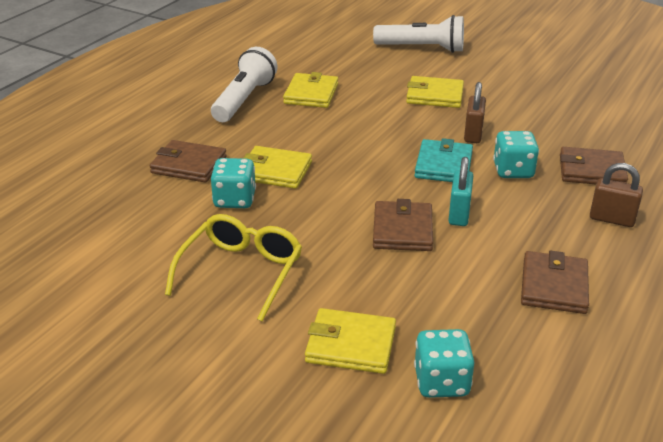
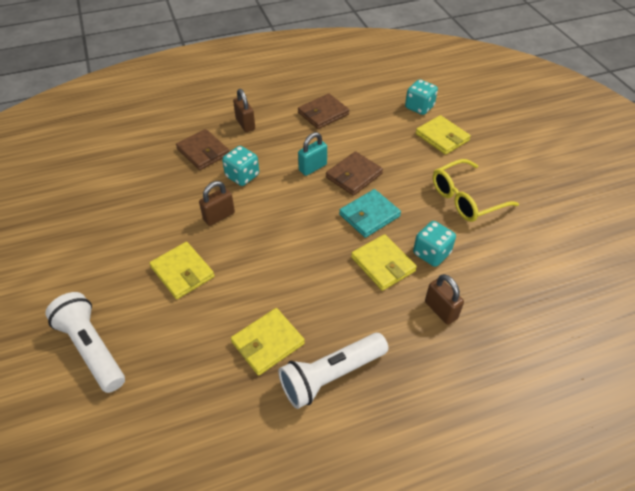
camera: 140 degrees left, 15 degrees up
brown wallet [150,140,227,182] -> brown padlock [425,274,464,325]
turquoise wallet [414,138,473,182] -> turquoise wallet moved to [339,189,401,238]

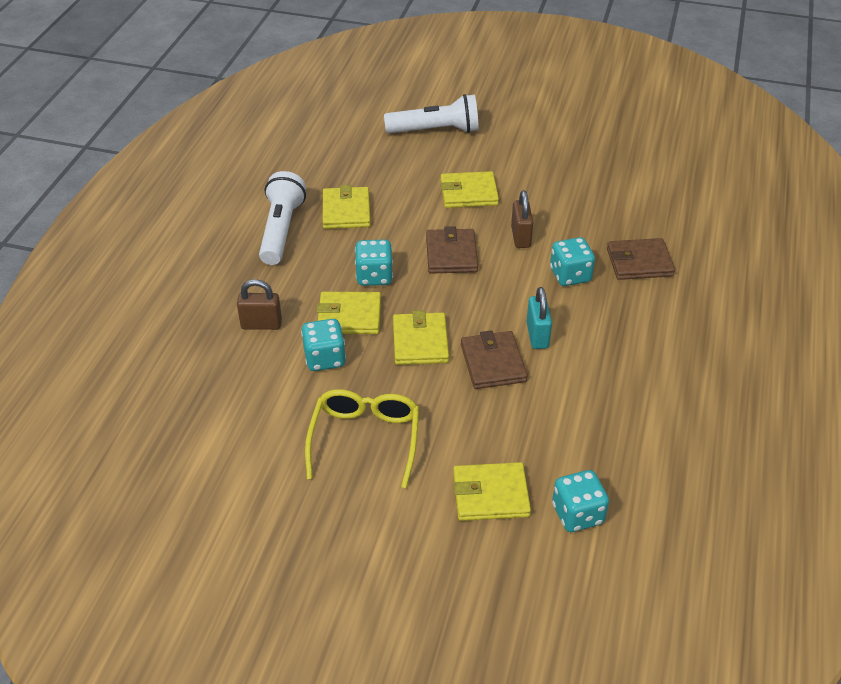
camera: 125 degrees right, 5 degrees down
brown padlock [233,89,255,132] -> none
brown wallet [298,93,349,129] -> brown wallet moved to [426,226,478,274]
turquoise wallet [339,189,401,238] -> yellow wallet [393,310,449,365]
none -> turquoise dice [355,240,393,286]

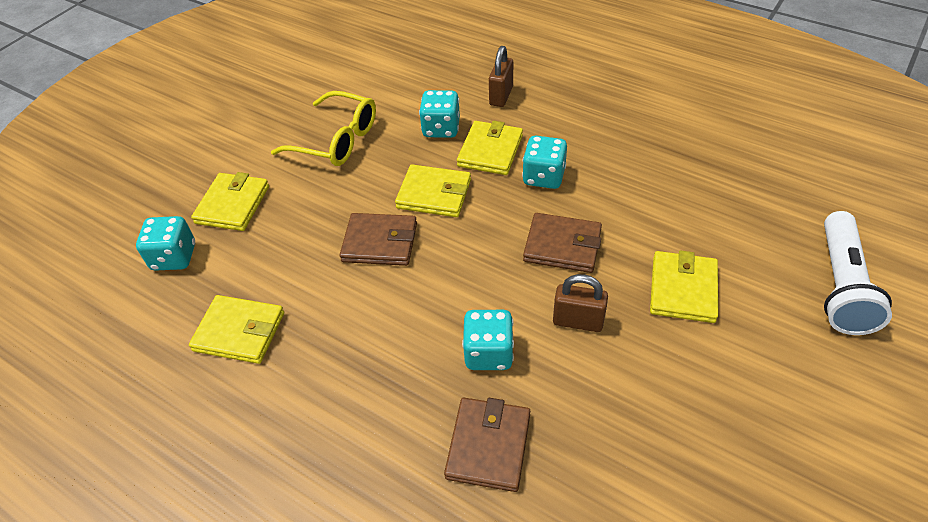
camera: 110 degrees right, 5 degrees up
white flashlight [259,171,306,265] -> none
yellow wallet [323,185,370,229] -> yellow wallet moved to [189,295,284,364]
turquoise padlock [527,287,552,349] -> none

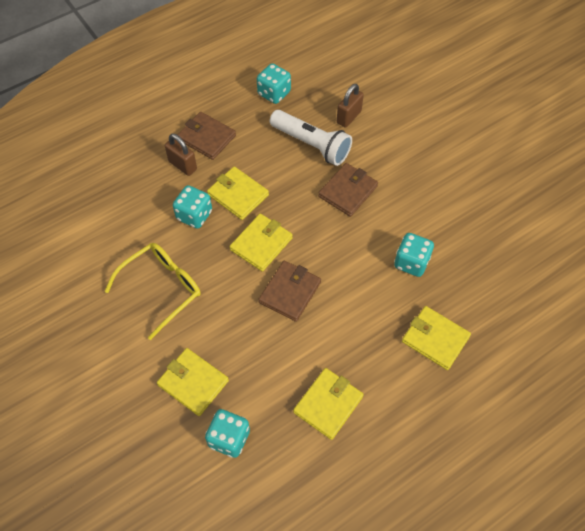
camera: 70 degrees left, 10 degrees up
brown wallet [444,398,530,492] -> brown wallet moved to [177,112,236,160]
turquoise dice [522,136,567,189] -> turquoise dice moved to [257,63,291,104]
brown padlock [553,274,608,332] -> brown padlock moved to [337,84,364,128]
yellow wallet [650,250,718,323] -> yellow wallet moved to [402,306,471,370]
white flashlight [824,211,892,335] -> white flashlight moved to [270,110,352,166]

